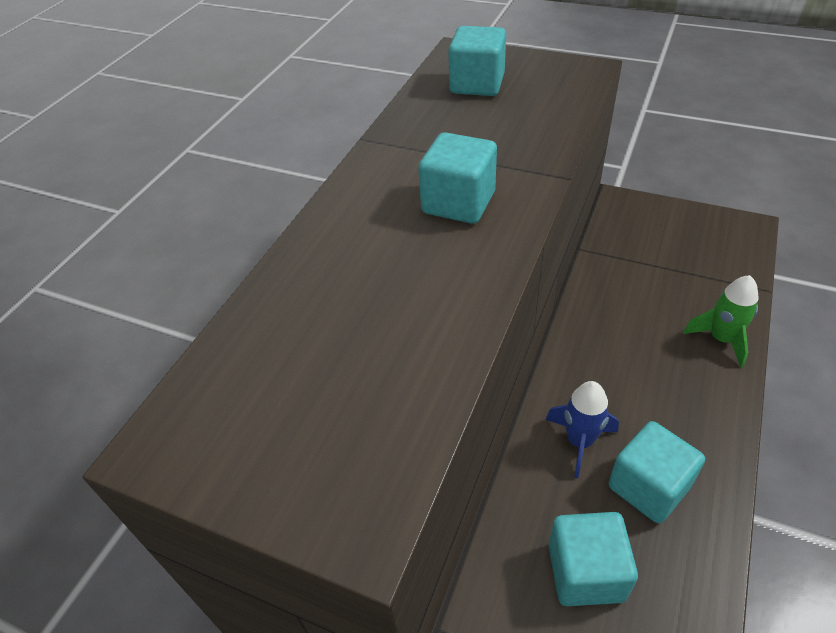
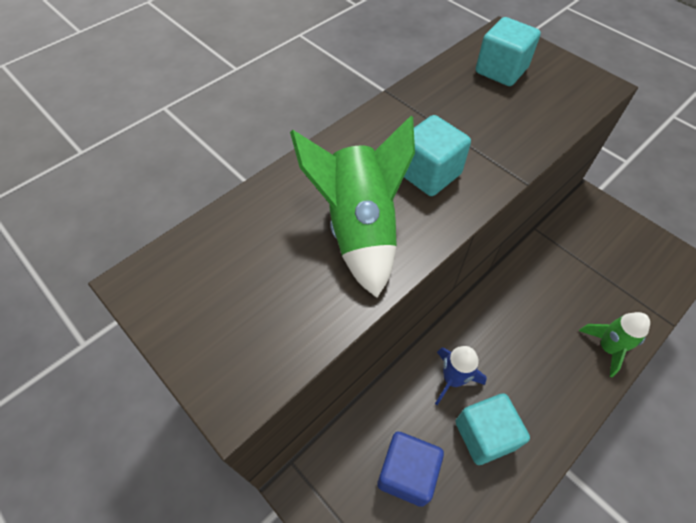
camera: 20 degrees right, 10 degrees up
turquoise cube [549,512,638,606] -> blue cube [377,432,444,507]
none -> green rocket [290,116,415,298]

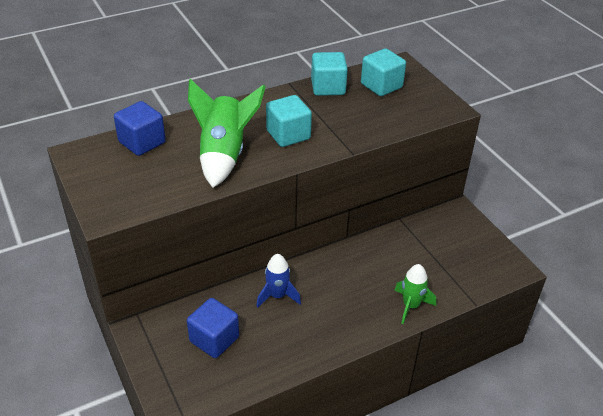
camera: 15 degrees right, 15 degrees down
turquoise cube [456,393,530,465] -> turquoise cube moved to [311,52,348,96]
none -> blue cube [114,101,166,156]

